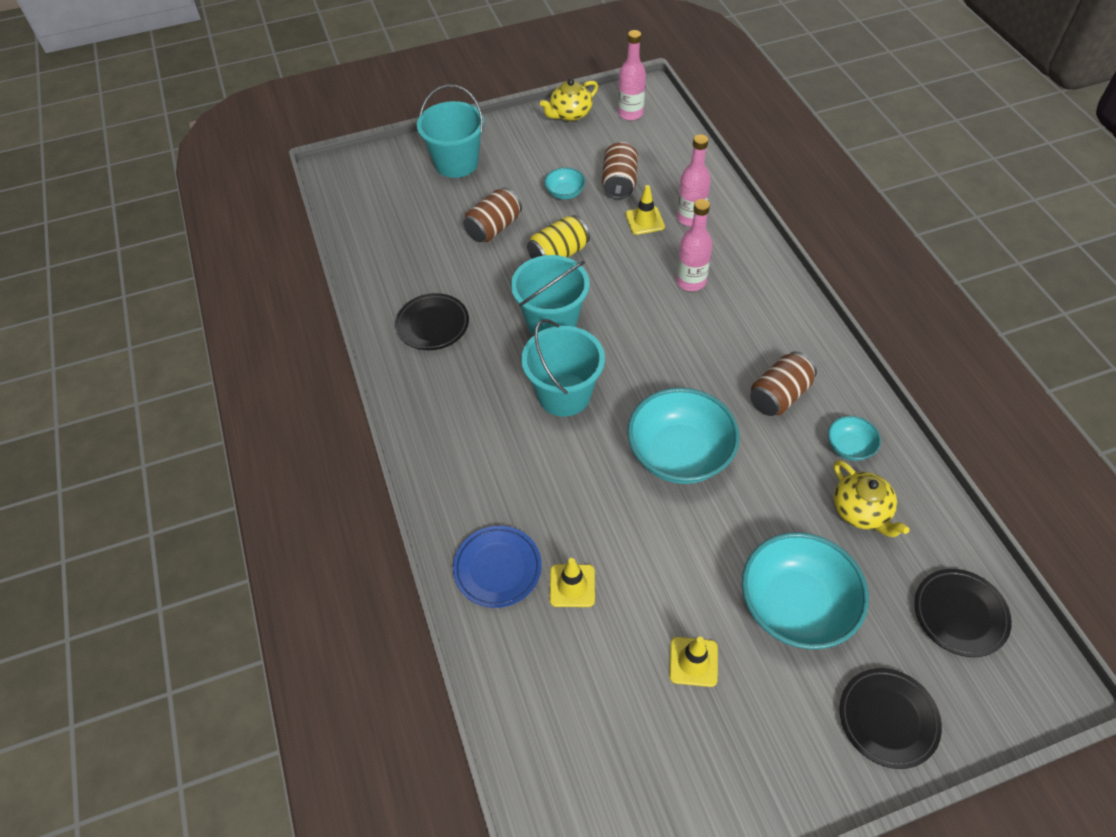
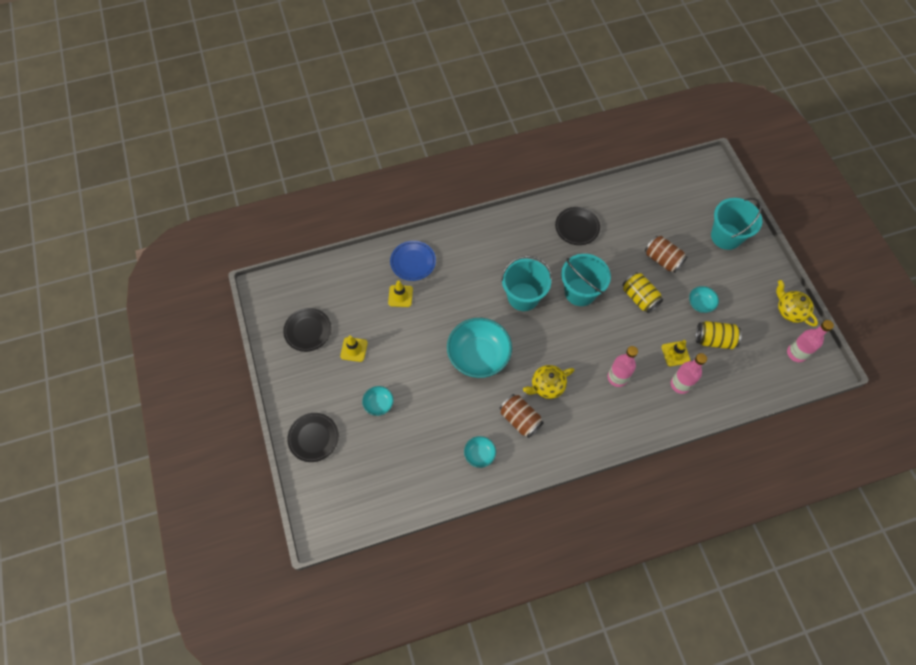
camera: 90 degrees right, 10 degrees up
brown can [602,142,638,199] -> yellow can [696,321,742,349]
turquoise bowl [742,532,869,649] -> turquoise bowl [362,386,394,416], size x0.47
yellow teapot [834,460,909,537] -> yellow teapot moved to [523,365,574,399]
black plate [914,569,1012,657] -> black plate moved to [283,308,332,352]

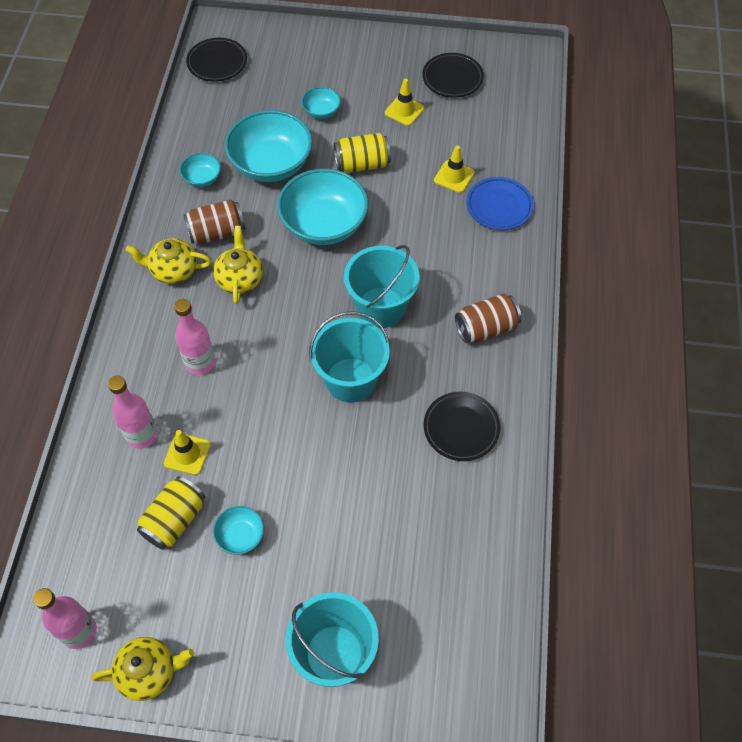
camera: 115 degrees right, 5 degrees down
black plate [287,413,339,462] -> black plate moved to [186,38,247,82]
yellow can [623,272,663,313] -> yellow can moved to [334,133,391,173]
brown can [645,236,687,273] -> brown can moved to [455,293,522,343]
none -> yellow teapot [126,238,212,284]
none -> turquoise bowl [225,110,313,182]

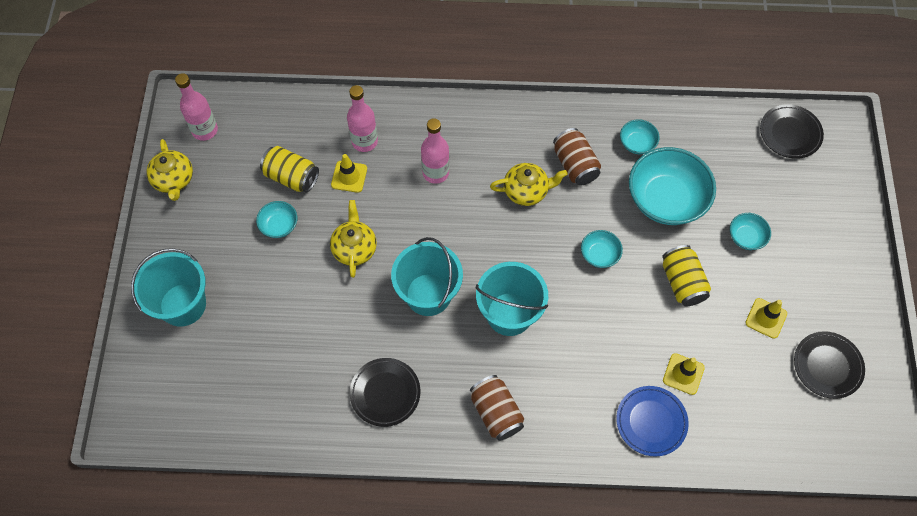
camera: 85 degrees right, 5 degrees up
yellow teapot [126,238,212,284] -> yellow teapot moved to [330,200,377,278]
turquoise bowl [277,169,369,245] -> turquoise bowl [581,230,623,268], size x0.47

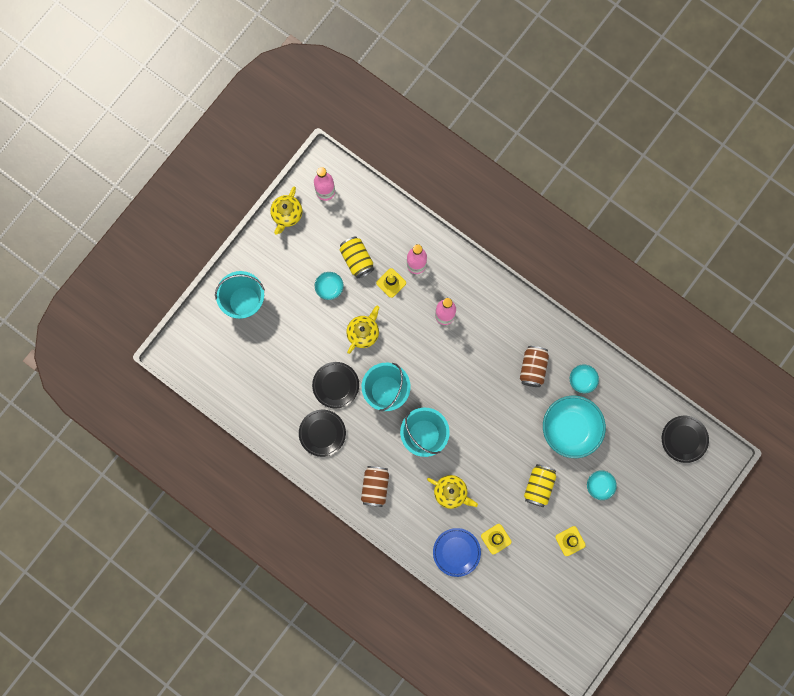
camera: 35 degrees right, 15 degrees up
yellow teapot [490,163,567,206] -> yellow teapot moved to [427,475,478,509]
turquoise bowl [581,230,623,268] -> none
black plate [794,331,865,399] -> black plate moved to [312,362,359,409]

